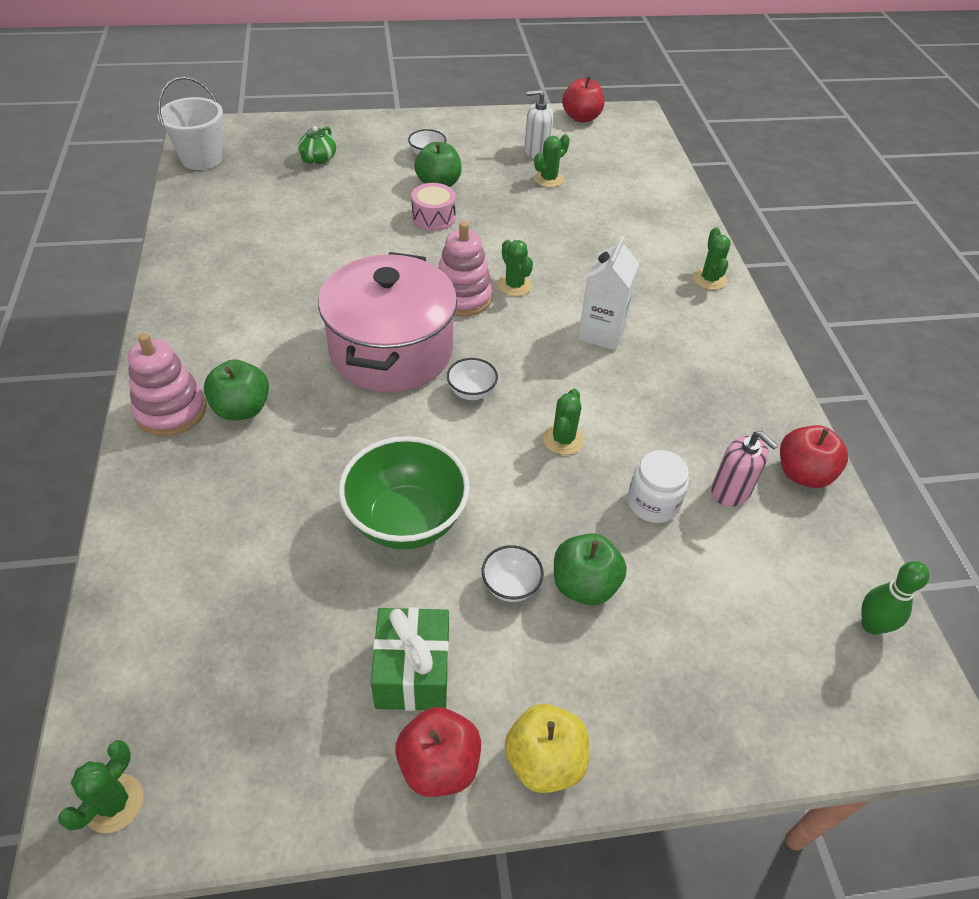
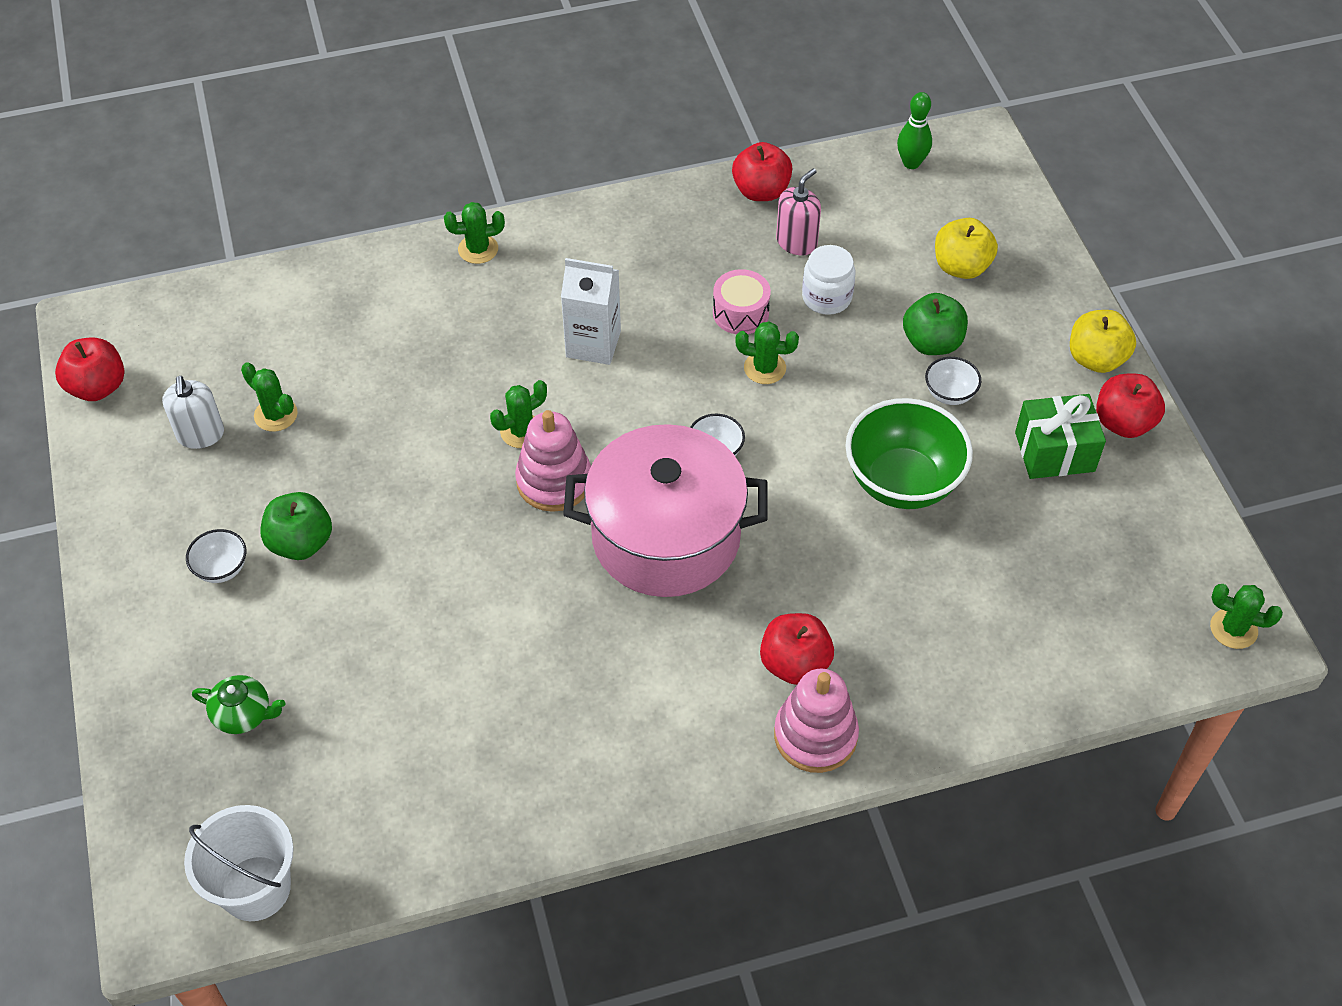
camera: 95 degrees left, 5 degrees up
green apple [204,359,269,420] -> red apple [760,613,834,685]
pink drum [411,183,456,231] -> pink drum moved to [713,269,771,334]
none -> yellow apple [935,218,998,279]

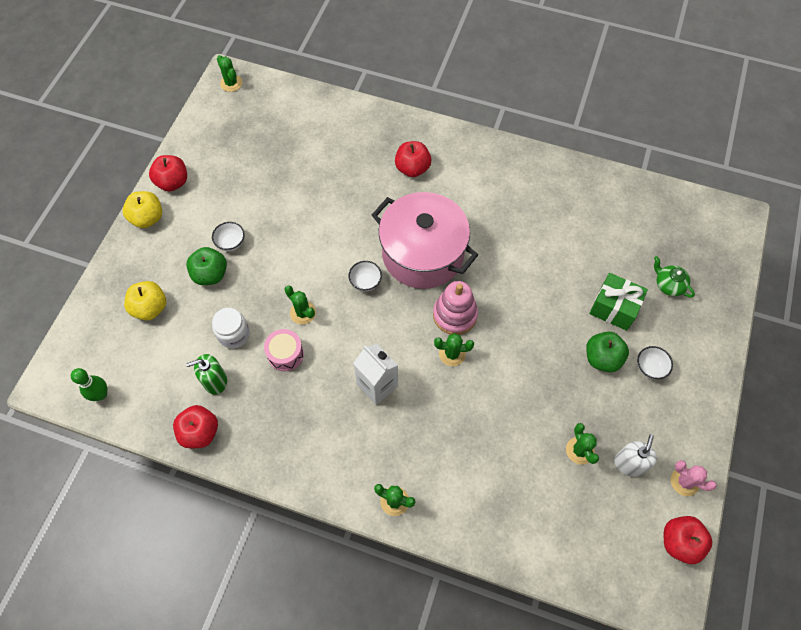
camera: 145 degrees left, 10 degrees up
white bucket [184,805,294,921] -> none
pink stacking toy [774,669,859,773] -> none
pink soap dispenser [776,168,821,255] -> green soap dispenser [186,354,227,395]
green bowl [845,398,973,509] -> none
green gift [1015,394,1106,479] -> green gift moved to [589,273,648,331]
none -> pink cactus [671,460,717,496]

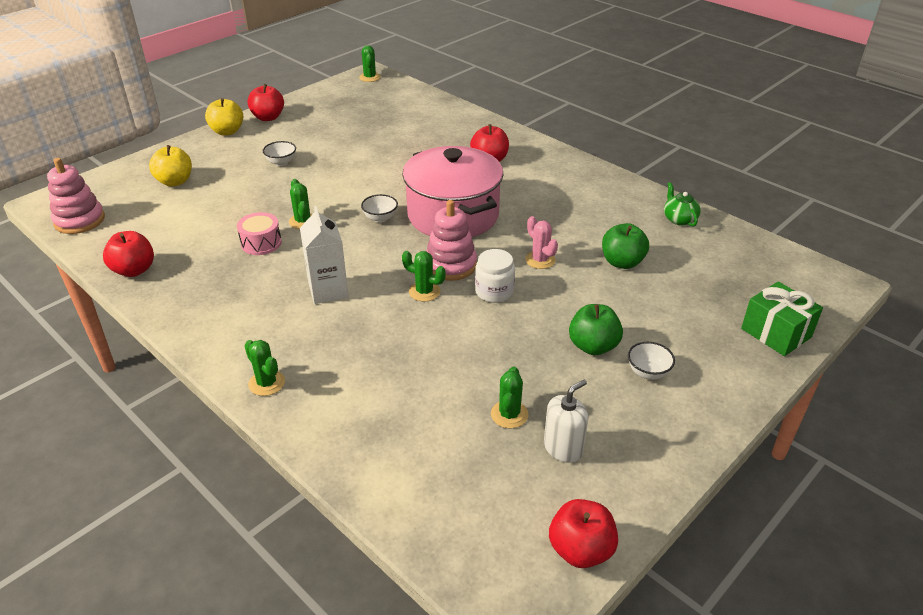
camera: 25 degrees right, 25 degrees down
green bowling pin [71,368,107,401] -> pink stacking toy [47,158,105,234]
green apple [186,247,227,285] -> green apple moved to [602,223,649,269]
green soap dispenser [186,354,227,395] -> none
white jar [212,308,250,349] -> white jar moved to [475,249,515,303]
green gift [589,273,648,331] -> green gift moved to [741,282,823,356]
green teapot [654,256,695,298] -> green teapot moved to [664,182,701,227]
pink cactus [671,460,717,496] -> pink cactus moved to [525,216,558,269]

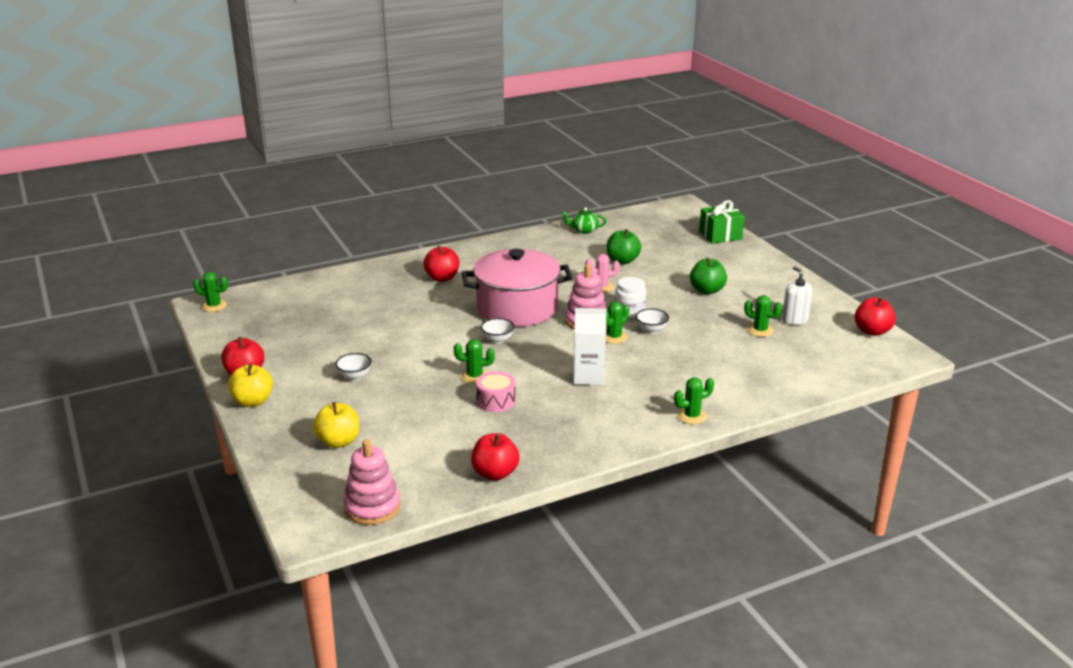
camera: 70 degrees left, 10 degrees down
white bowl [628,342,675,380] -> white bowl moved to [636,308,669,333]

